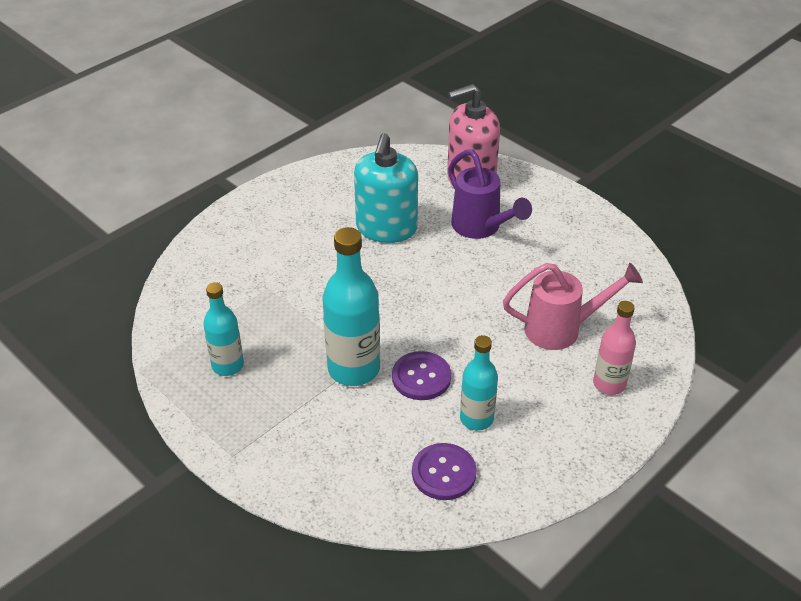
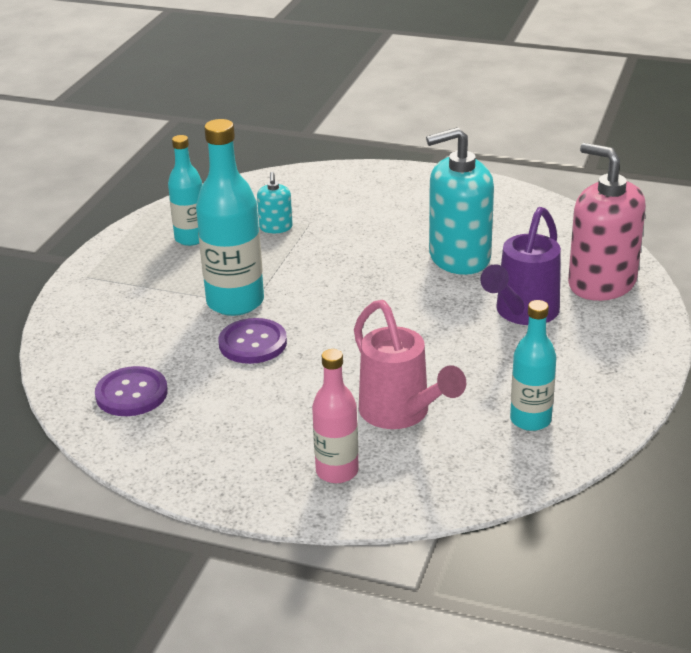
camera: 65 degrees right, 10 degrees down
turquoise bottle [460,335,498,431] -> turquoise bottle moved to [510,300,557,431]
none -> turquoise soap dispenser [257,172,293,233]

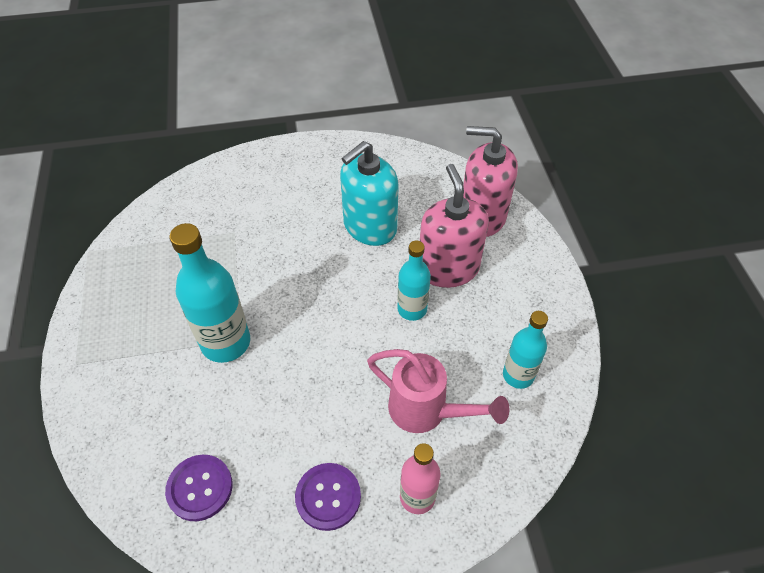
camera: 30 degrees left, 20 degrees up
turquoise bottle [168,135,202,246] -> turquoise bottle moved to [397,240,431,321]
purple button [218,318,287,364] -> purple button moved to [295,463,361,531]
turquoise soap dispenser [257,172,293,233] -> none
purple watering can [480,207,561,325] -> pink soap dispenser [420,164,489,288]

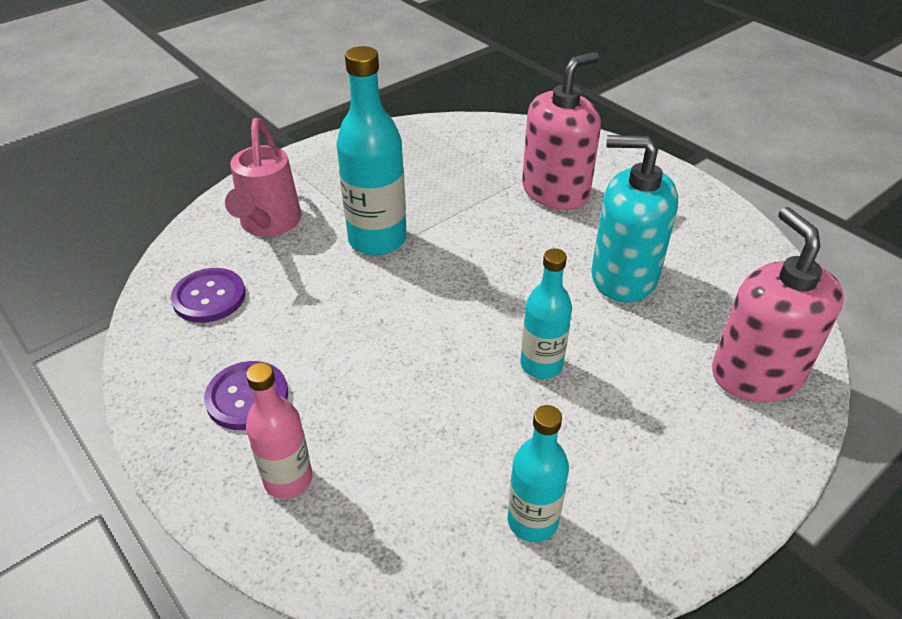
camera: 60 degrees right, 10 degrees down
pink watering can [367,349,509,433] -> pink watering can moved to [225,118,301,236]
pink soap dispenser [420,164,489,288] -> pink soap dispenser moved to [522,52,601,210]

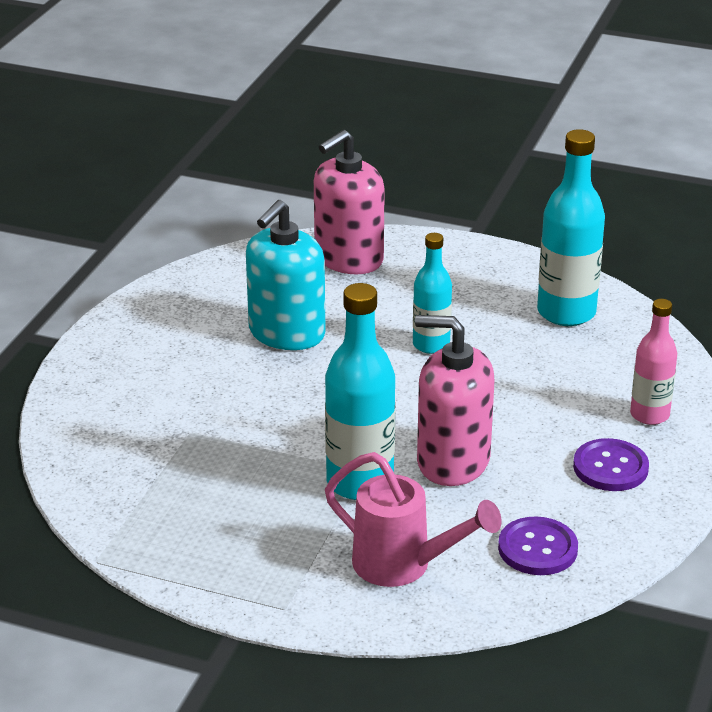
camera: 120 degrees left, 10 degrees down
pink watering can [225,118,301,236] -> pink watering can turned 60 degrees clockwise [325,452,502,587]
turquoise bottle [508,405,569,542] -> turquoise bottle [537,129,605,326], size x1.62
pink soap dispenser [522,52,601,210] -> pink soap dispenser moved to [415,315,495,486]
turquoise soap dispenser [591,135,678,302] -> turquoise soap dispenser turned 45 degrees clockwise [246,200,326,350]

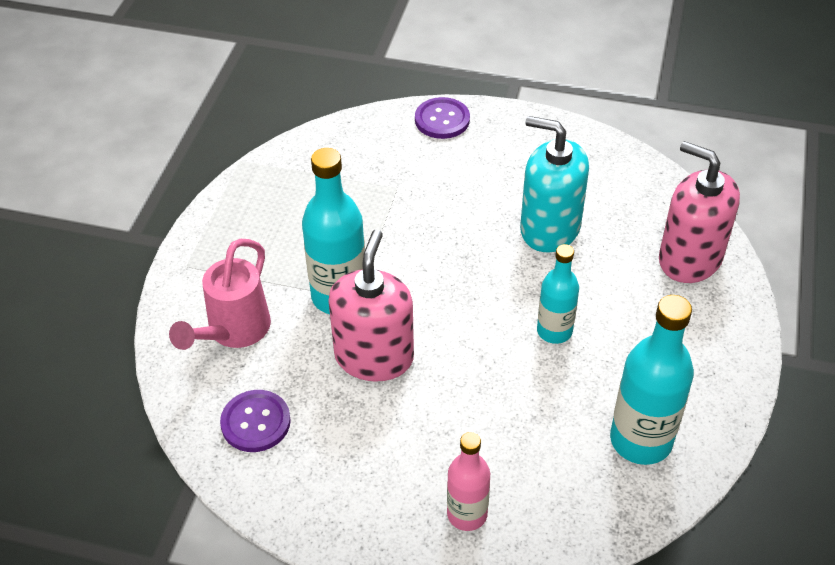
camera: 85 degrees right, 15 degrees up
purple button [573,438,649,491] -> purple button moved to [415,97,470,139]

